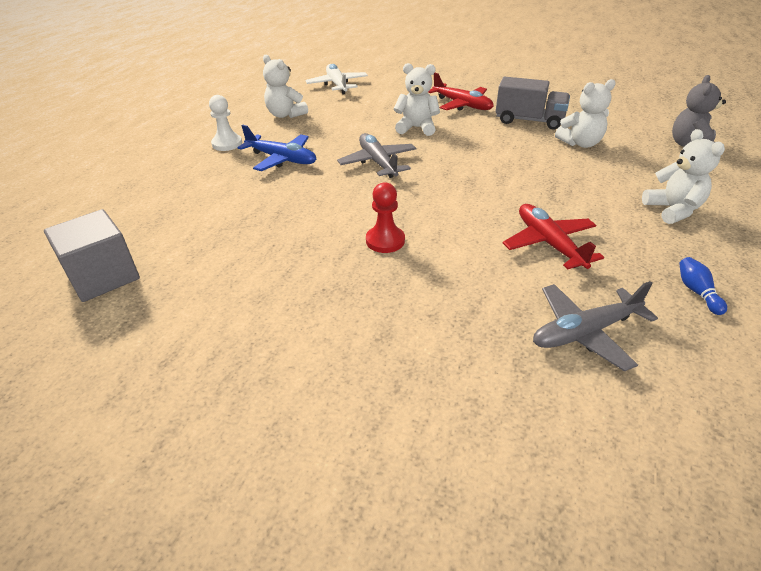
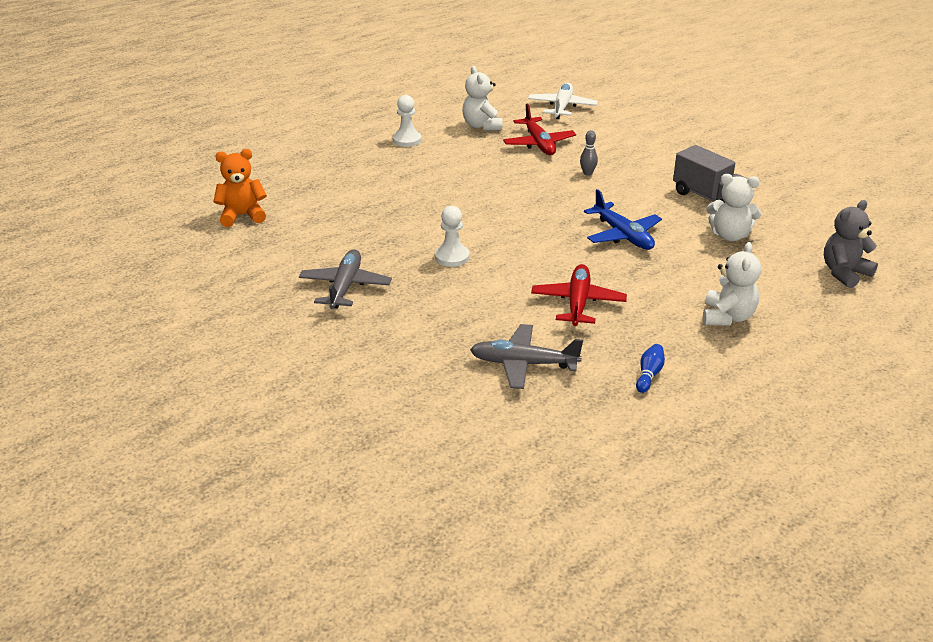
camera: 30 degrees right, 5 degrees down
grey cube [44,209,140,302] -> orange teddy bear [213,149,267,227]
blue plane [238,125,316,171] -> blue plane moved to [584,189,662,250]
grey plane [337,133,416,178] -> grey plane moved to [299,249,392,309]
red pawn [366,182,405,253] -> white pawn [435,206,469,267]
white teddy bear [394,63,440,136] -> grey bowling pin [580,130,598,176]
red plane [428,73,494,111] -> red plane moved to [503,104,576,155]

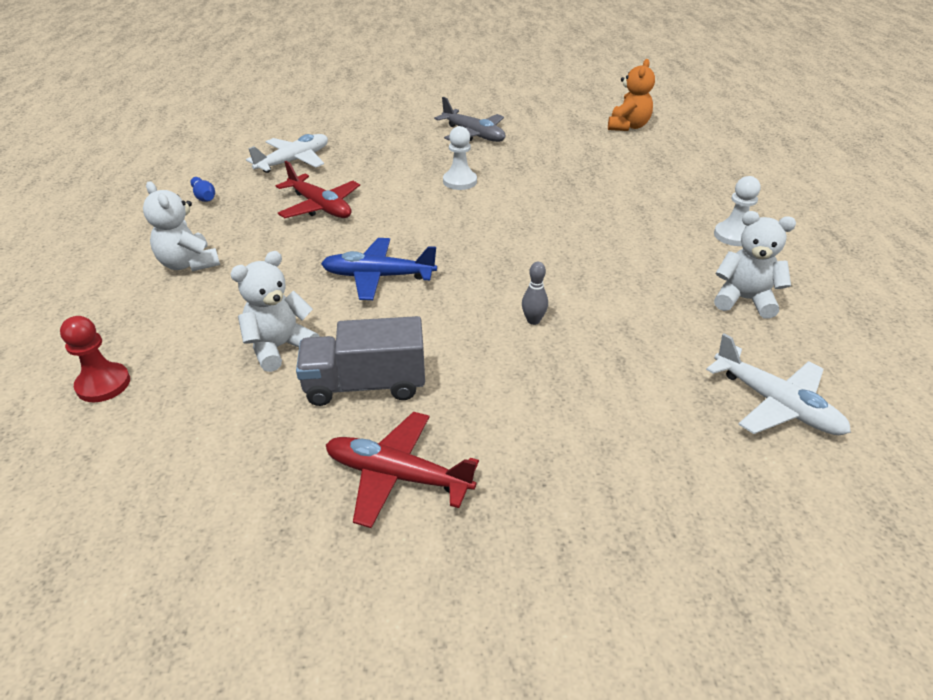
camera: 125 degrees right, 5 degrees up
grey plane [470,324,583,389] -> white plane [246,134,328,173]
red plane [503,104,576,155] -> red plane moved to [326,412,479,528]
grey teddy bear [824,200,878,288] -> red pawn [60,316,130,402]

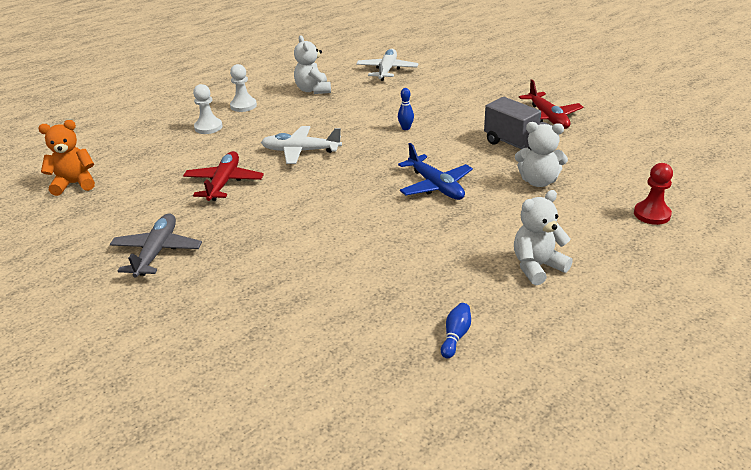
camera: 125 degrees left, 5 degrees down
white teddy bear [143,181,220,271] -> white teddy bear turned 135 degrees counterclockwise [514,190,573,285]
white plane [246,134,328,173] -> white plane moved to [261,126,342,164]
red plane [276,161,360,218] -> red plane moved to [183,151,264,201]
white pawn [443,126,477,190] -> white pawn moved to [193,84,223,134]
grey bowling pin [522,262,548,325] -> blue bowling pin [398,88,414,130]

